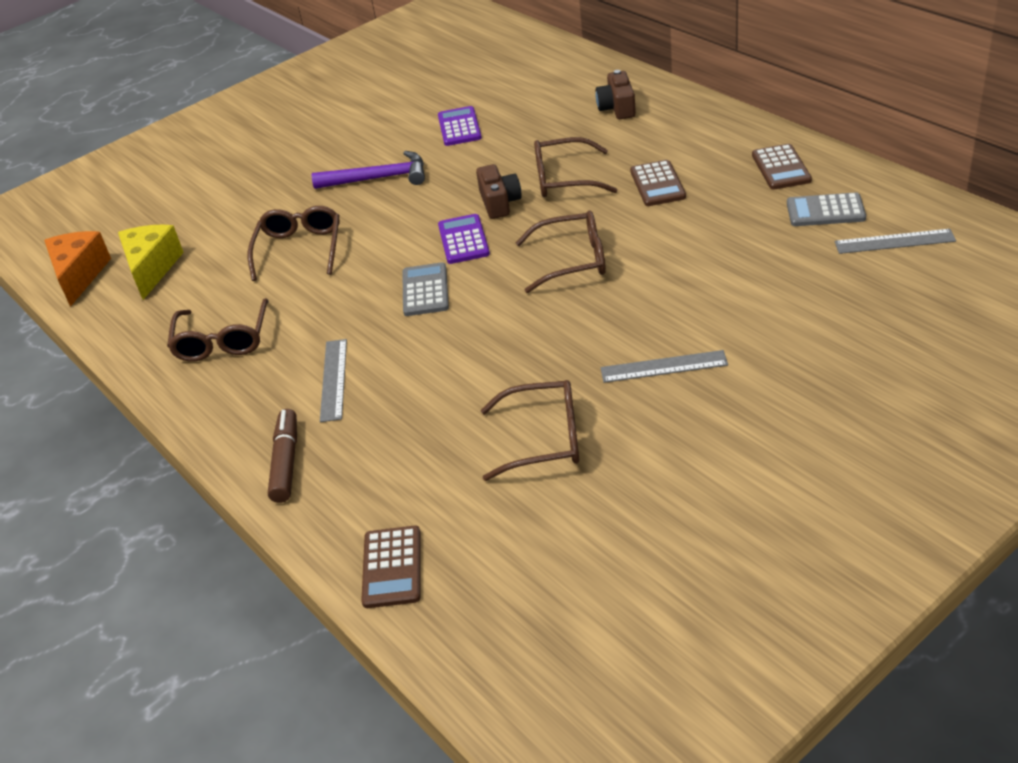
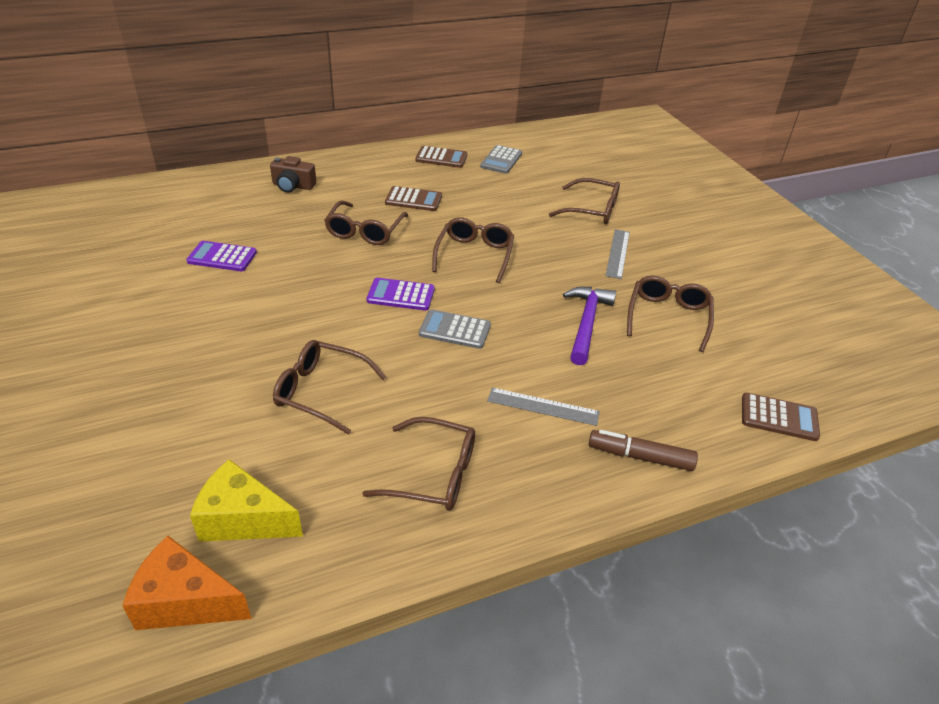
camera: 80 degrees left, 0 degrees up
purple hammer [312,151,425,189] -> purple hammer moved to [563,287,616,365]
brown camera [476,164,522,219] -> none
grey ruler [835,229,956,254] -> none
none -> brown glasses [549,178,620,224]

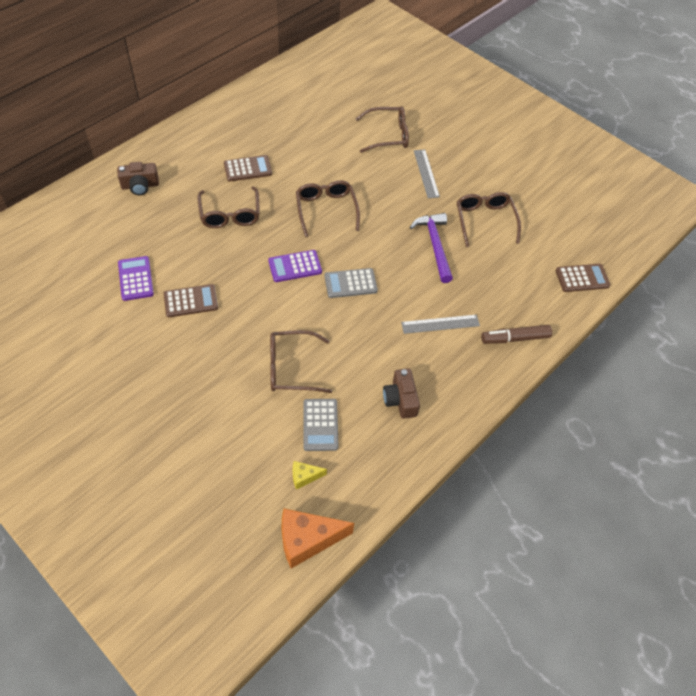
camera: 25 degrees left, 15 degrees up
purple calculator [186,241,257,271] -> purple calculator turned 90 degrees clockwise [118,256,154,301]
yellow cheese [190,459,303,542] -> yellow cheese [293,461,327,490], size x0.50
brown glasses [362,417,475,511] -> brown camera [383,368,420,419]
brown calculator [415,146,467,168] -> brown calculator moved to [164,284,218,317]
grey calculator [480,145,522,174] -> grey calculator moved to [303,399,339,451]

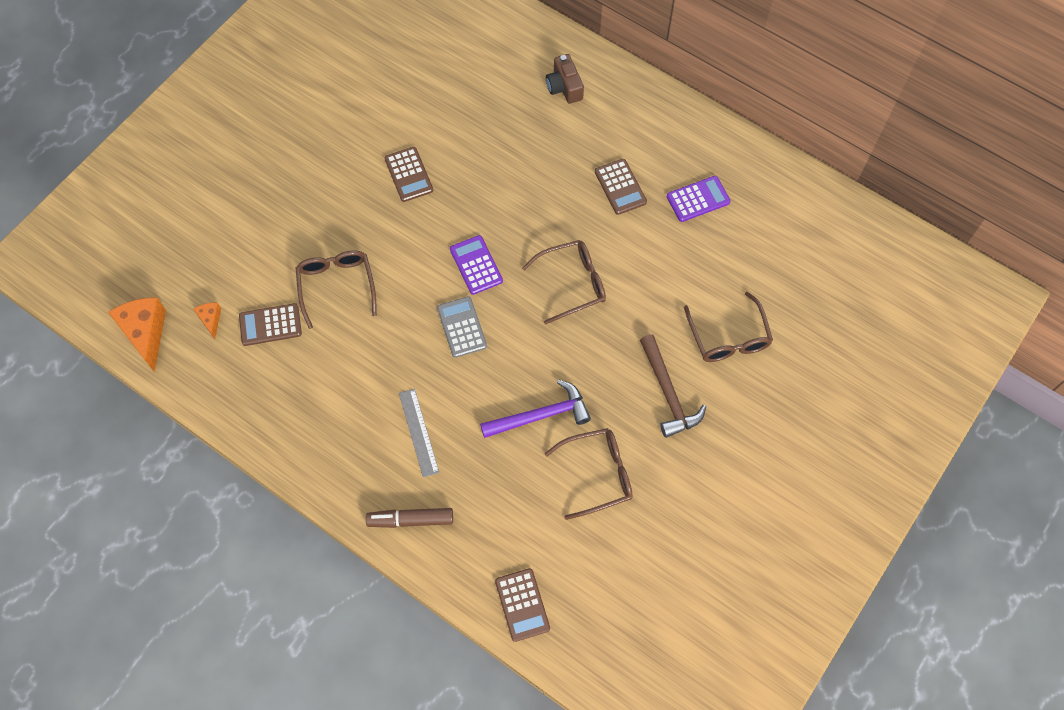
camera: 85 degrees right, 10 degrees up
purple calculator [118,256,154,301] -> purple calculator moved to [667,176,731,222]
brown glasses [197,186,260,228] -> none
yellow cheese [293,461,327,490] -> orange cheese [194,303,221,339]
grey calculator [303,399,339,451] -> brown calculator [239,303,302,346]
brown camera [383,368,420,419] -> none
grey ruler [414,149,440,198] -> brown hammer [640,334,706,438]
brown marker [481,325,552,344] -> brown marker turned 75 degrees counterclockwise [366,508,453,528]

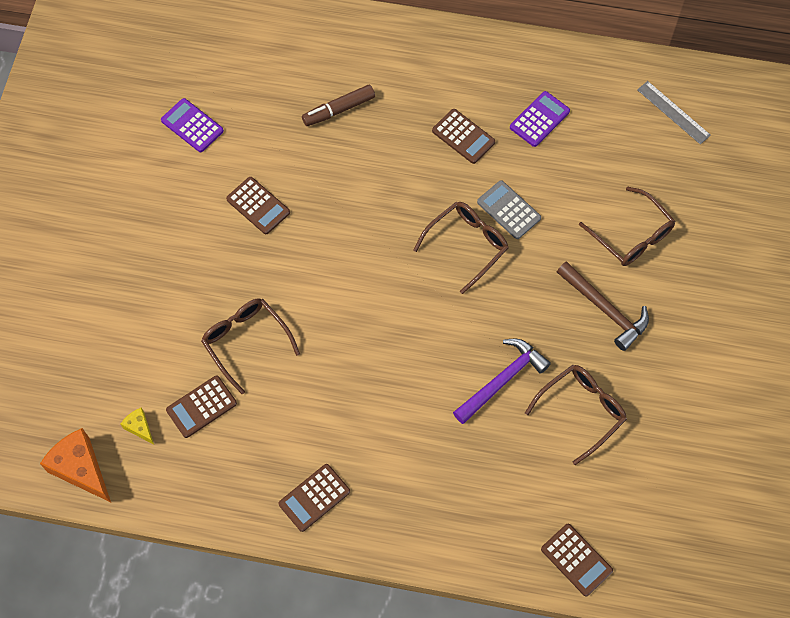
camera: 25 degrees left, 0 degrees up
orange cheese [194,303,221,339] -> yellow cheese [121,408,154,444]
brown marker [366,508,453,528] -> brown marker moved to [302,85,375,126]
grey ruler [399,388,439,478] -> grey ruler moved to [637,81,711,144]
grey calculator [437,296,487,358] -> grey calculator moved to [477,180,541,239]
purple calculator [450,235,503,295] -> purple calculator moved to [161,98,224,152]
brown camera [546,54,584,104] -> none
none -> brown calculator [279,464,350,532]

